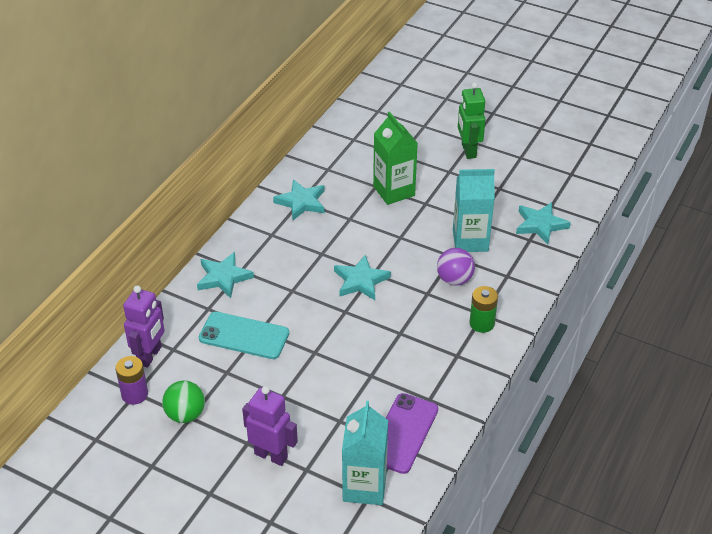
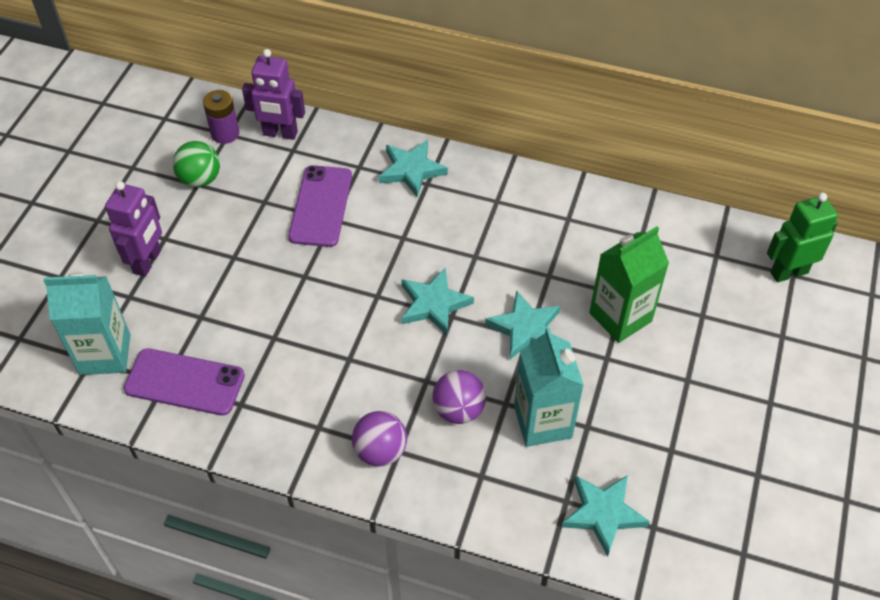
camera: 80 degrees right, 10 degrees up
turquoise phone [199,312,289,359] -> purple phone [288,165,352,247]
turquoise star [273,179,325,220] -> turquoise star moved to [485,290,560,359]
green robot [458,82,486,159] -> green robot moved to [767,193,838,283]
green battery [470,286,498,333] -> purple ball [352,411,407,467]

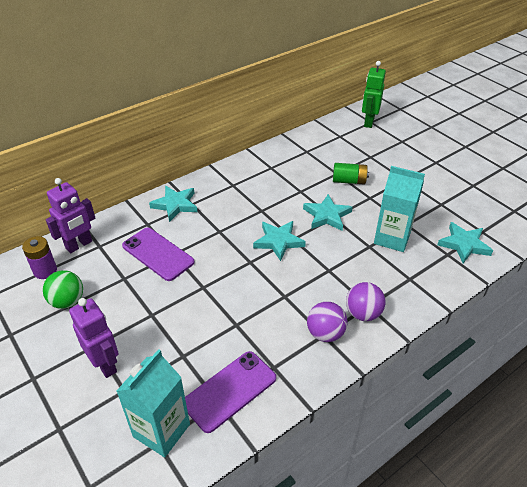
camera: 55 degrees left, 10 degrees down
purple ball [433,370,486,424] -> purple ball moved to [307,302,348,342]
green carton [589,226,669,343] -> green battery [333,163,369,185]

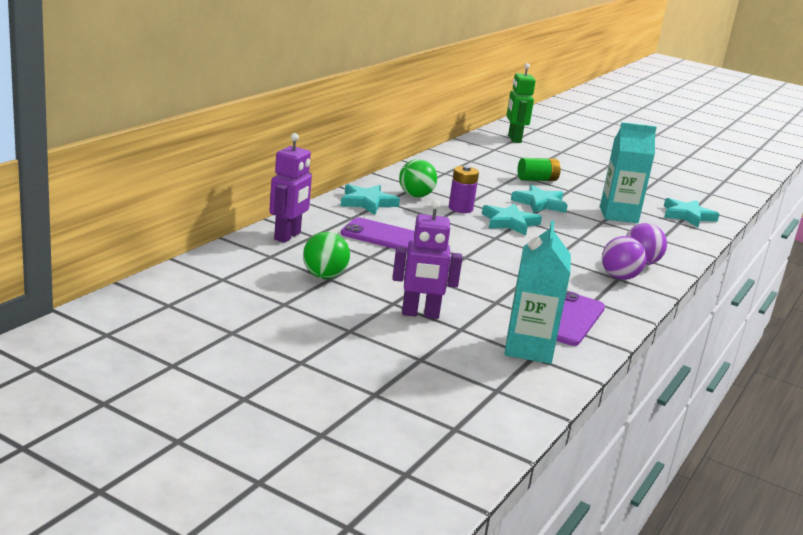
camera: 25 degrees left, 20 degrees down
purple battery [22,236,57,279] -> purple battery moved to [449,166,479,213]
purple robot [69,298,119,378] -> purple robot turned 150 degrees clockwise [392,200,462,319]
none -> green ball [399,159,437,197]

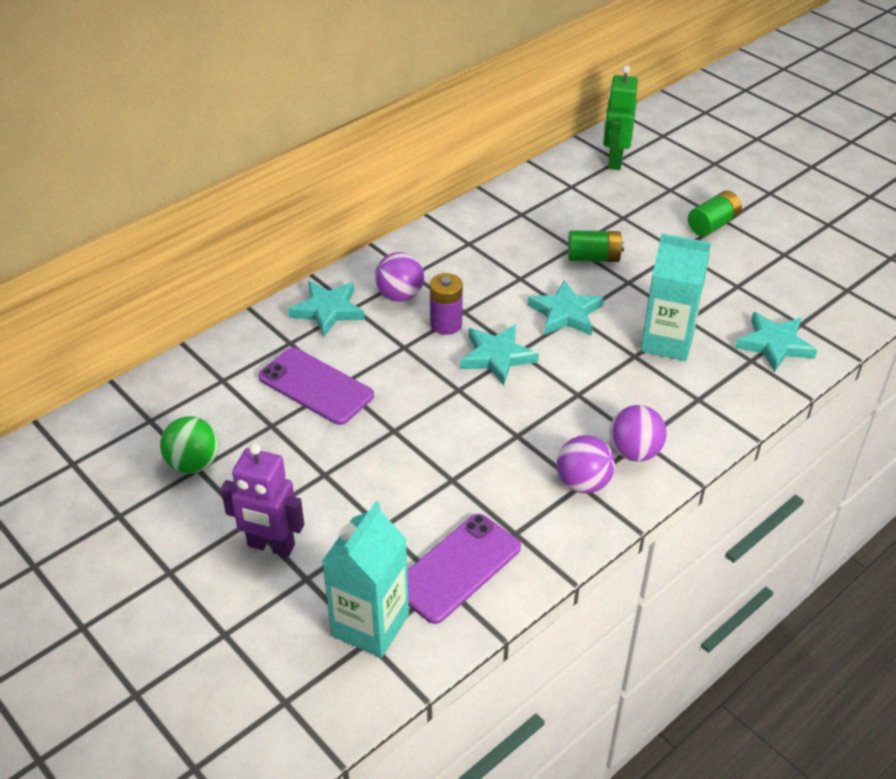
camera: 20 degrees right, 20 degrees up
purple robot [269,133,312,243] -> none
green ball [399,159,437,197] -> purple ball [375,252,424,302]
none -> green battery [688,191,742,236]

